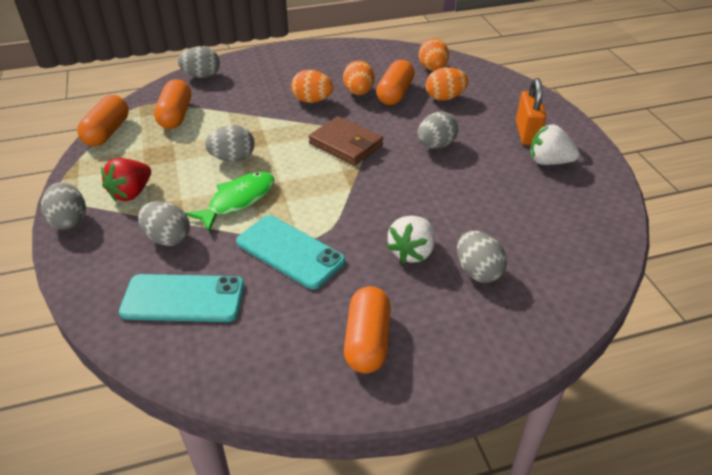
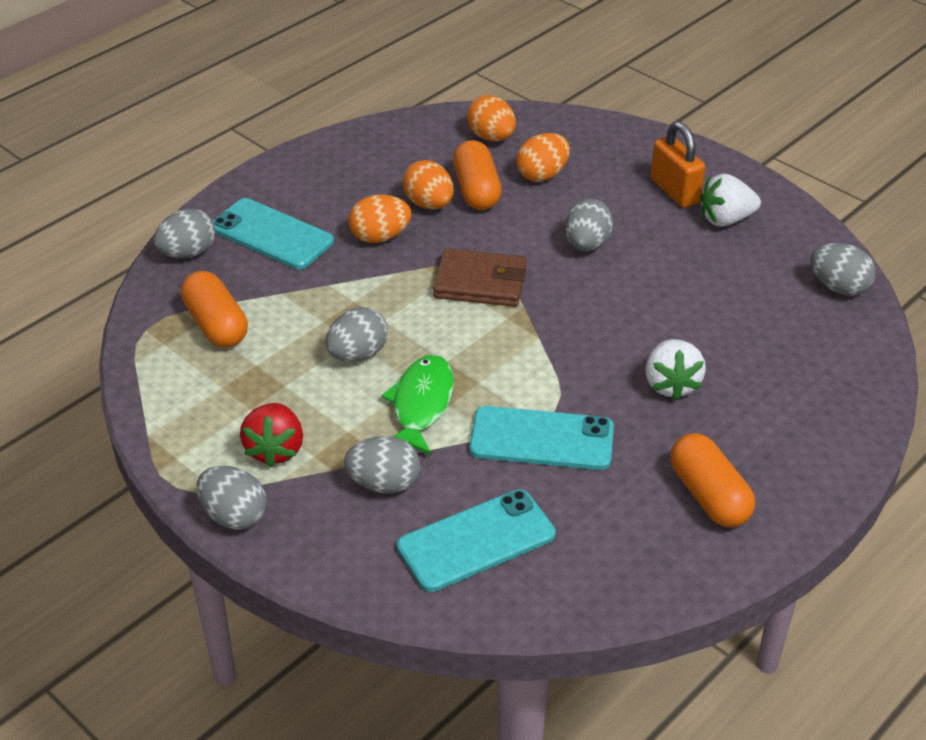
camera: 30 degrees left, 0 degrees up
orange capsule [77,95,129,146] -> none
grey egg [457,231,507,283] -> grey egg moved to [810,243,875,296]
none -> turquoise phone [213,198,334,269]

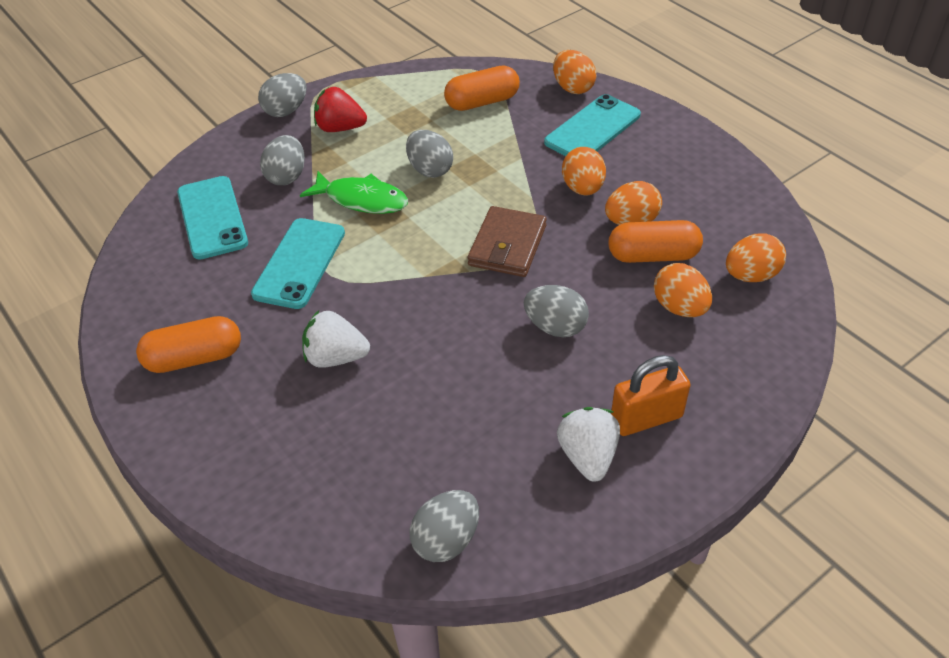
camera: 100 degrees right, 5 degrees up
grey egg [154,208,216,258] -> orange egg [553,50,596,94]

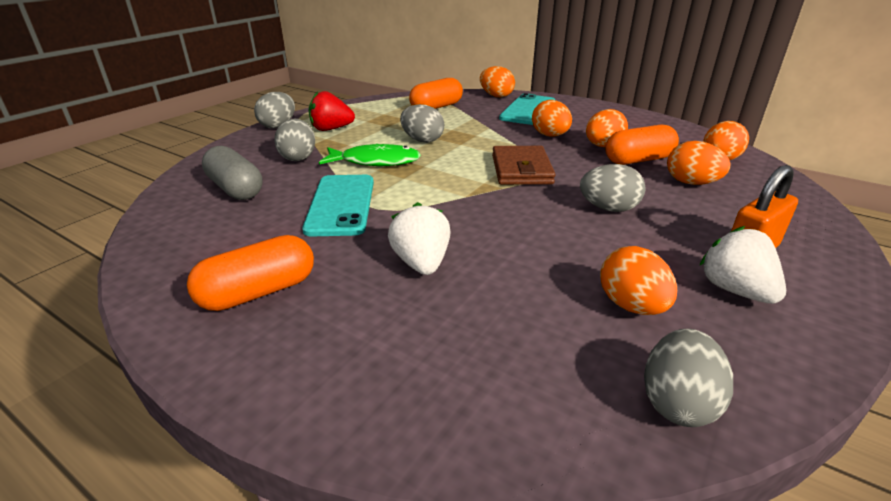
camera: 20 degrees left, 15 degrees down
turquoise phone [177,176,248,260] -> grey capsule [202,146,263,200]
white strawberry [302,310,370,368] -> white strawberry turned 90 degrees clockwise [388,202,450,275]
none -> orange egg [600,246,677,315]

